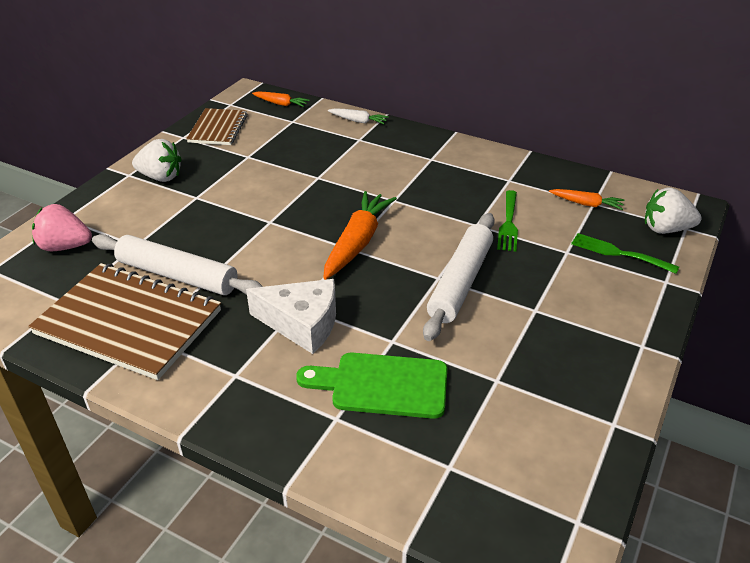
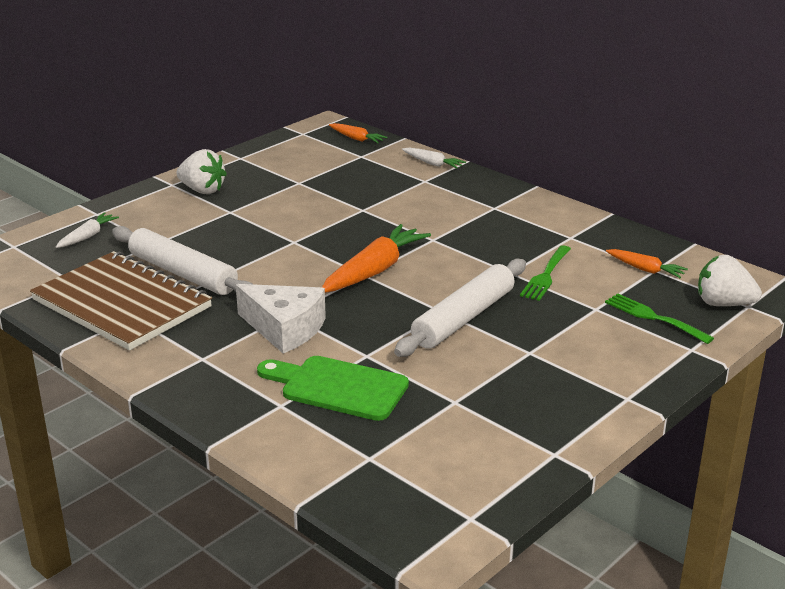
camera: 15 degrees right, 10 degrees down
pink strawberry [32,204,92,251] -> white carrot [56,213,119,248]
brown notebook [186,108,248,145] -> none

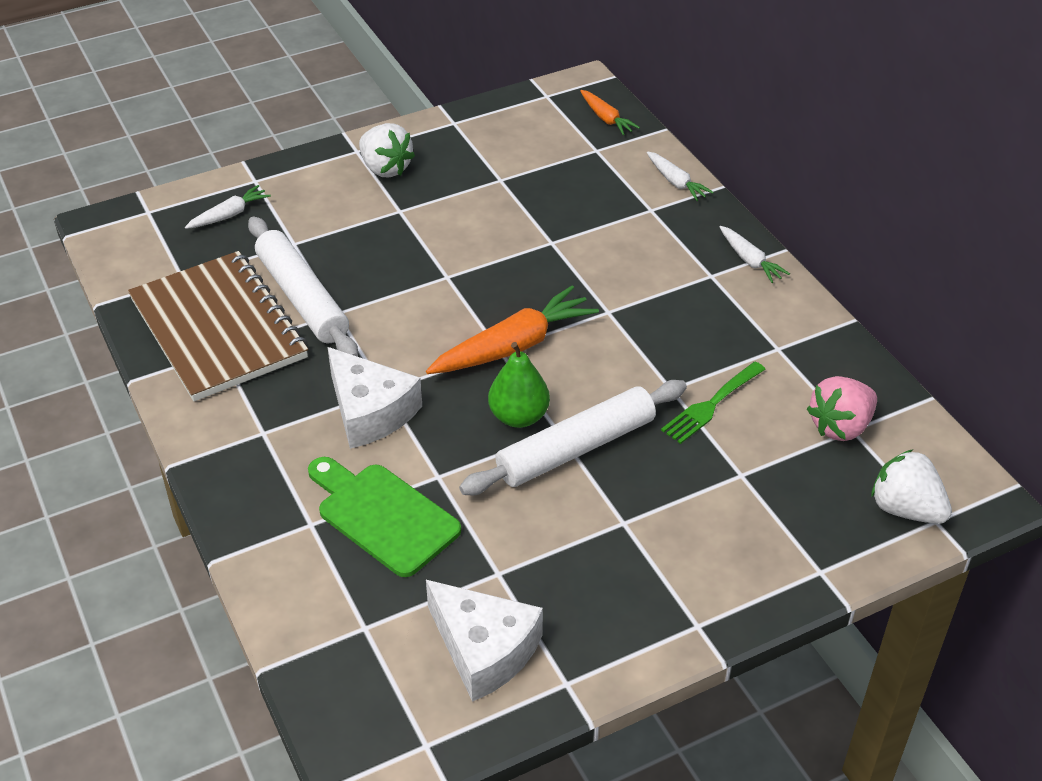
camera: 20 degrees right, 15 degrees up
green fork [605,293,714,344] -> none
orange carrot [606,249,688,278] -> pink strawberry [807,376,877,441]
none -> white cheese [426,580,543,702]
none -> green pear [488,342,550,428]
none -> white carrot [720,226,790,283]

